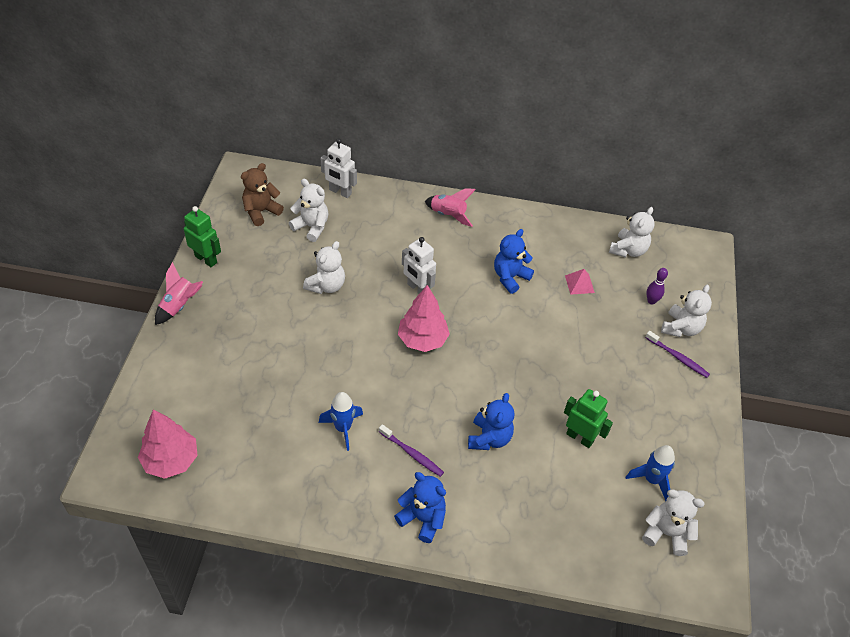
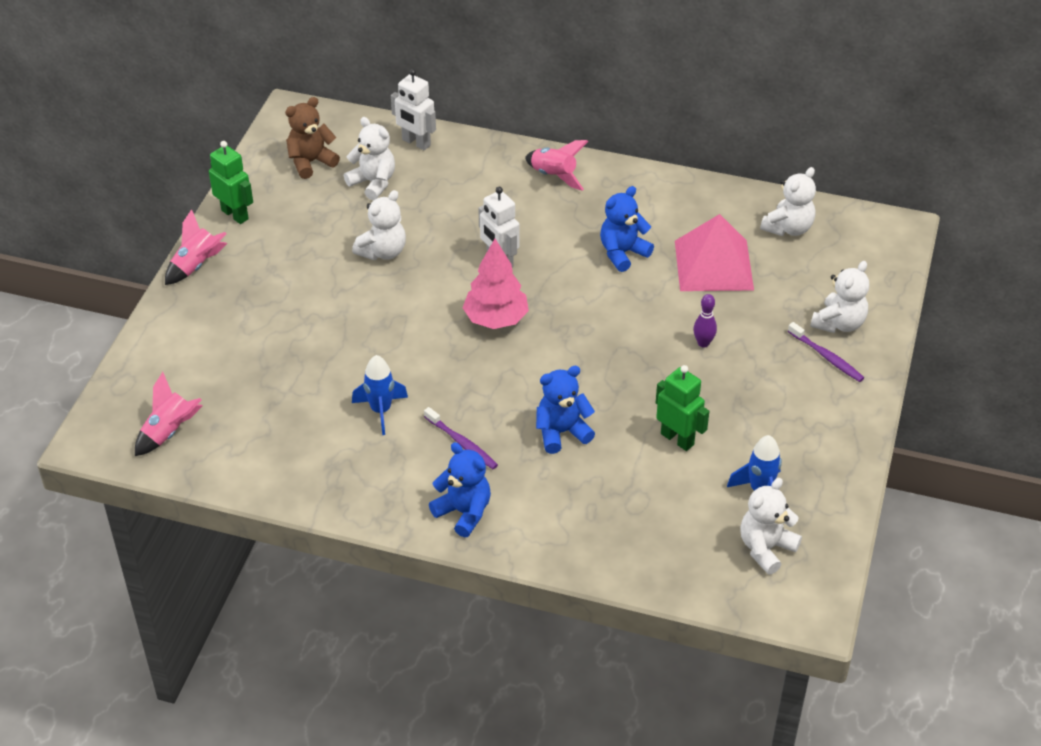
camera: 10 degrees right, 5 degrees down
pink tree [138,409,198,479] -> pink rocket [135,372,202,456]
blue teddy bear [468,393,514,450] -> blue teddy bear turned 135 degrees counterclockwise [536,366,595,454]
pink pyramid [565,269,595,295] -> pink pyramid [675,214,754,291], size x2.22
white teddy bear [642,490,705,556] -> white teddy bear turned 75 degrees counterclockwise [740,478,802,574]
purple bowling pin [646,268,668,305] -> purple bowling pin moved to [694,294,717,348]

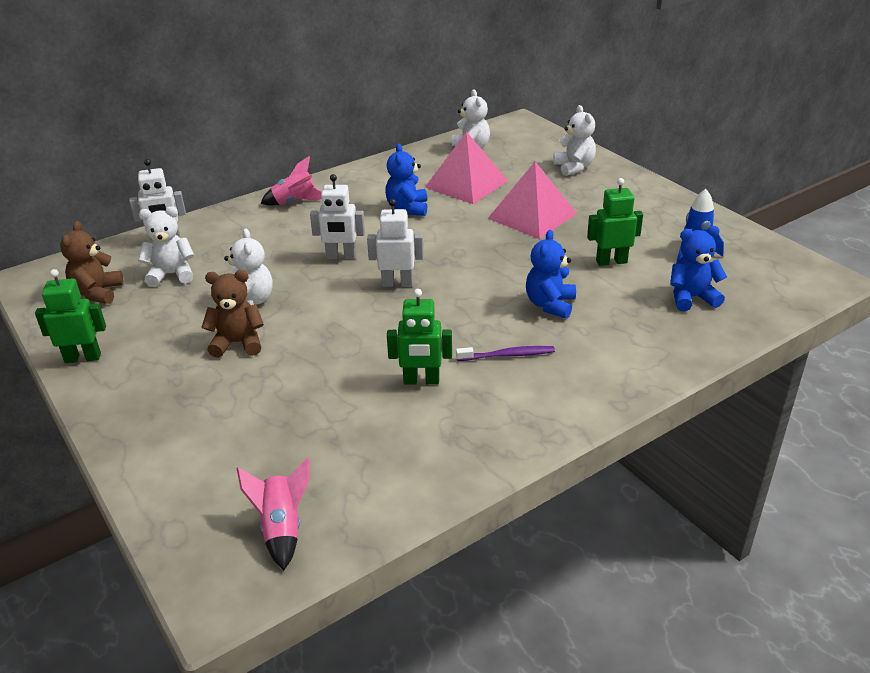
camera: 50 degrees left, 10 degrees down
pink rocket [165,209,227,285] -> none
blue rocket [352,355,408,435] -> green robot [387,289,452,385]
blue teddy bear [429,442,491,537] -> blue teddy bear moved to [670,226,727,311]
pink tree [463,239,529,329] -> white robot [367,199,423,287]
purple bowling pin [694,294,717,348] -> pink pyramid [488,162,577,239]
white teddy bear [740,478,802,574] -> none
purple toothbrush [788,322,864,382] -> none
none -> brown teddy bear [201,270,264,358]

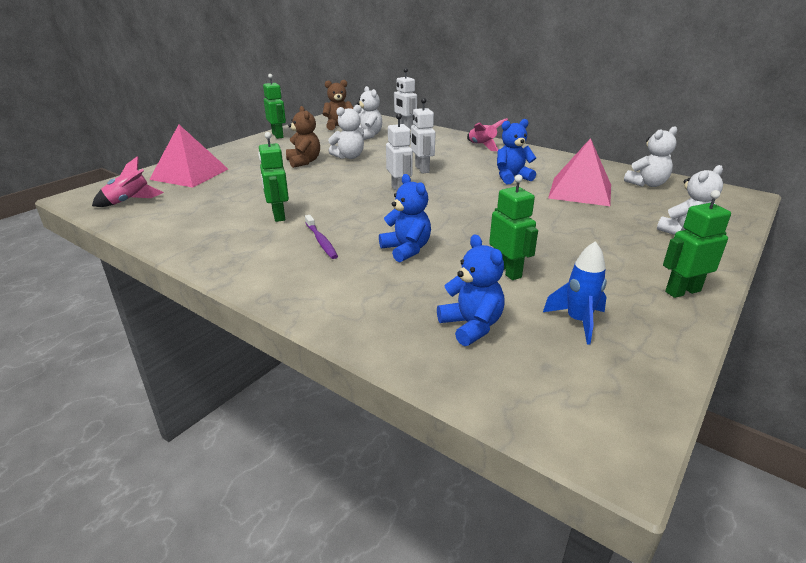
camera: 70 degrees right, 5 degrees down
pink pyramid [488,162,577,239] -> pink pyramid moved to [149,124,228,188]
blue teddy bear [526,230,576,319] -> blue teddy bear turned 60 degrees clockwise [379,174,431,262]
none -> green robot [663,190,731,298]

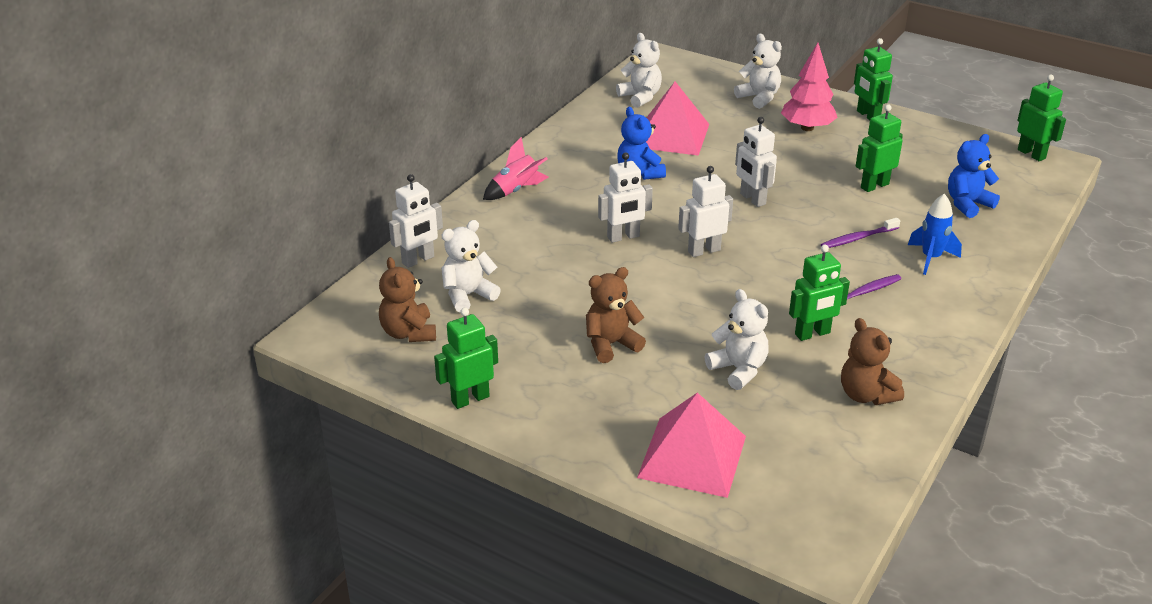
camera: 95 degrees left, 5 degrees up
pink rocket [92,156,164,207] -> none
white teddy bear [328,105,364,159] -> white teddy bear moved to [705,289,769,390]
blue teddy bear [379,174,431,262] -> purple toothbrush [821,218,900,248]
blue rocket [543,241,607,344] -> blue rocket moved to [908,194,962,275]
none -> white robot [735,117,777,207]
none -> pink tree [781,43,838,131]
none -> brown teddy bear [841,318,904,405]
none -> green robot [1017,75,1066,161]

